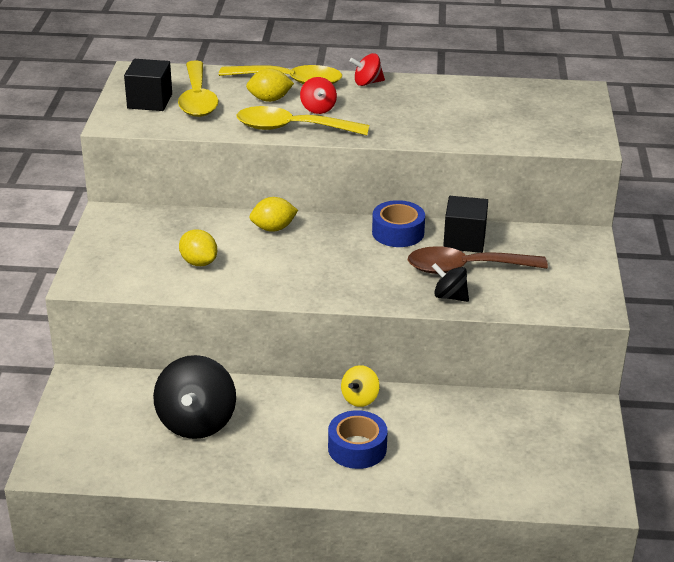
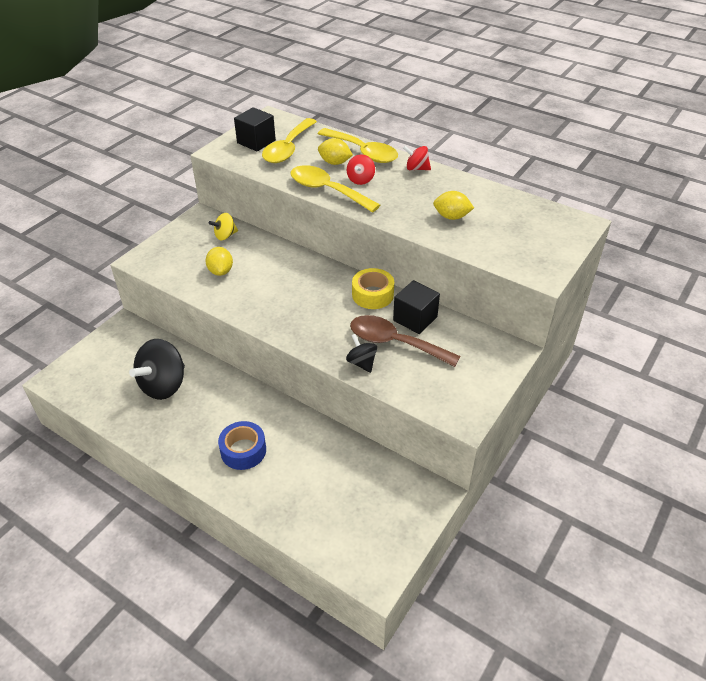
camera: 30 degrees right, 10 degrees up
yellow lemon [250,197,298,232] -> yellow lemon moved to [433,191,474,220]
yellow spinning top [341,365,379,407] -> yellow spinning top moved to [209,213,238,240]
blue tape [372,200,425,247] -> yellow tape [352,268,394,309]

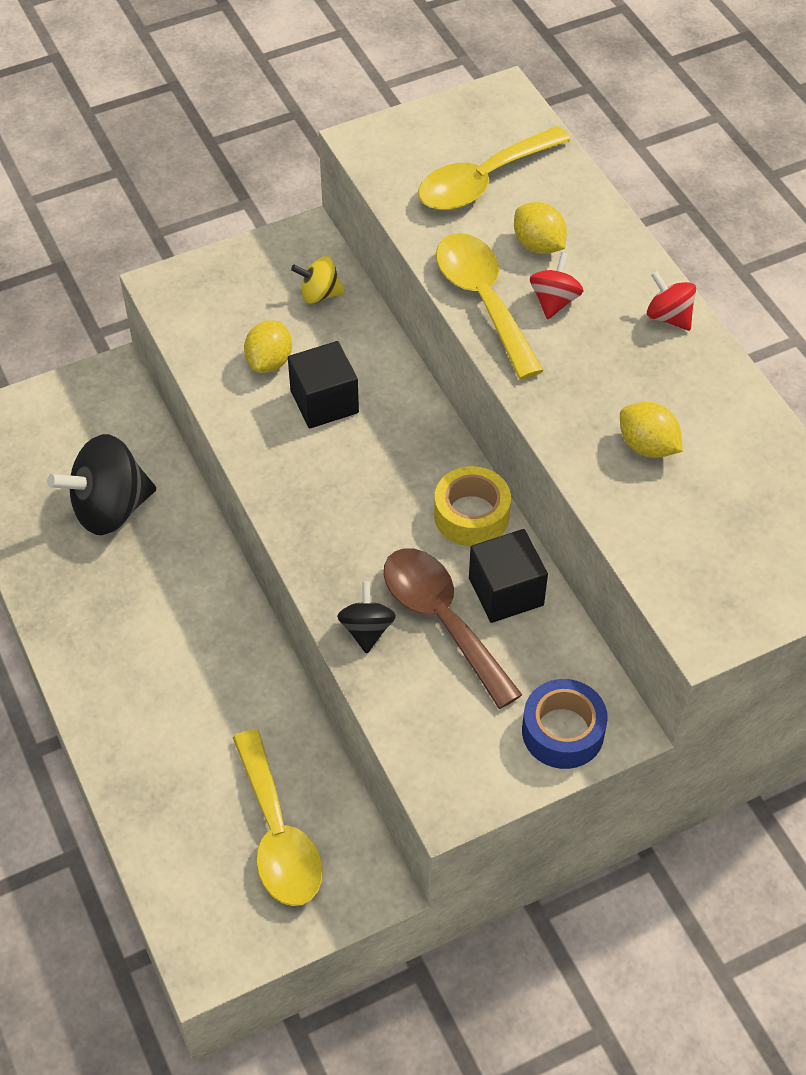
camera: 30 degrees right, 10 degrees up
blue tape [218,421,266,470] -> blue tape moved to [522,679,608,769]
black cube [234,107,276,152] -> black cube moved to [288,341,359,429]
yellow spoon [318,128,398,163] -> yellow spoon moved to [233,729,323,906]
red spinning top [347,155,375,185] -> red spinning top turned 150 degrees clockwise [530,252,583,319]

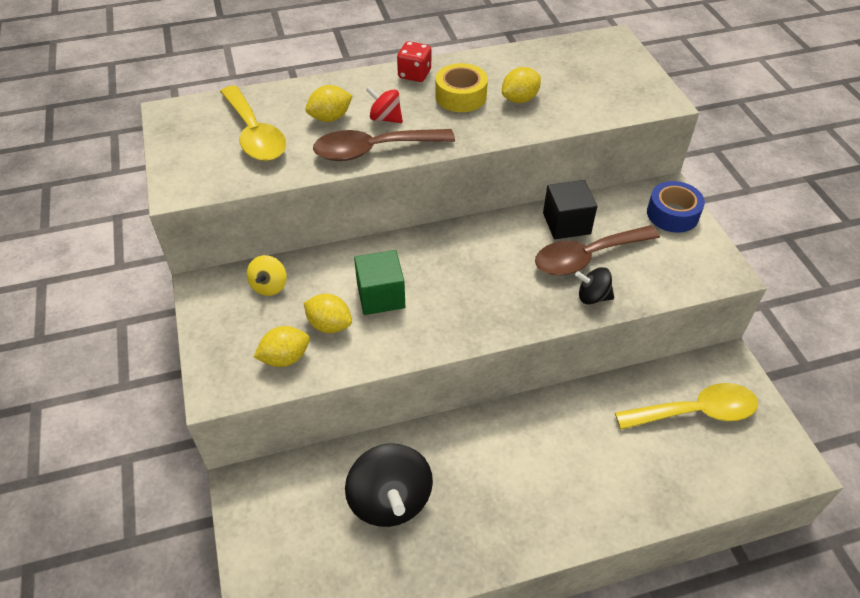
camera: 80 degrees left, 5 degrees down
black cube [288,341,359,429] -> green cube [354,250,405,315]
yellow tape [434,466,511,546] -> yellow tape moved to [435,63,488,112]
yellow spoon [436,233,544,380] -> brown spoon [313,129,455,161]
red spinning top [647,271,696,331] -> red dice [397,41,431,82]
none -> yellow lemon [254,326,310,367]

